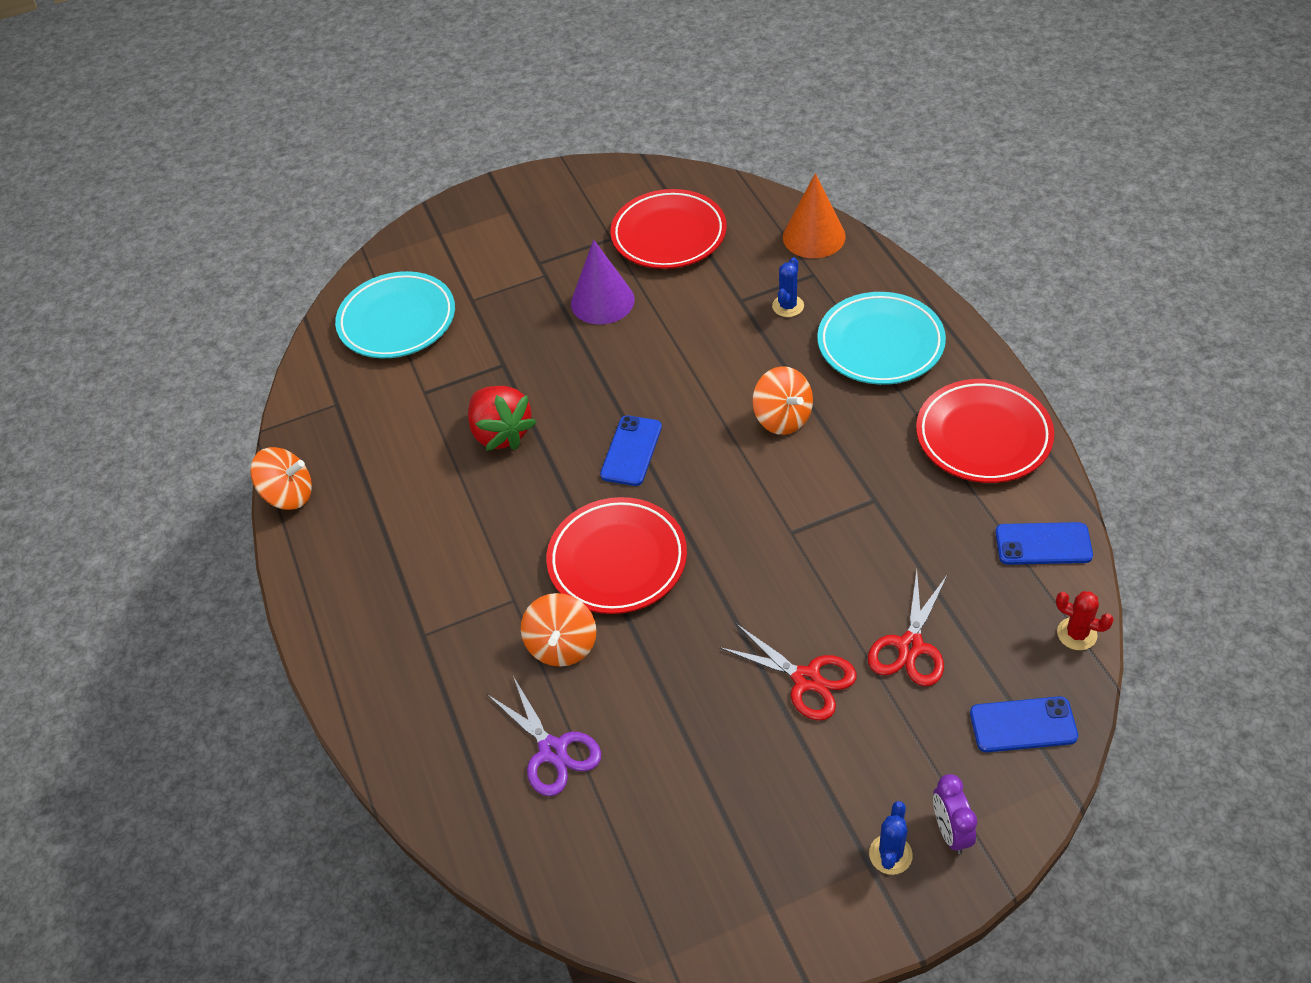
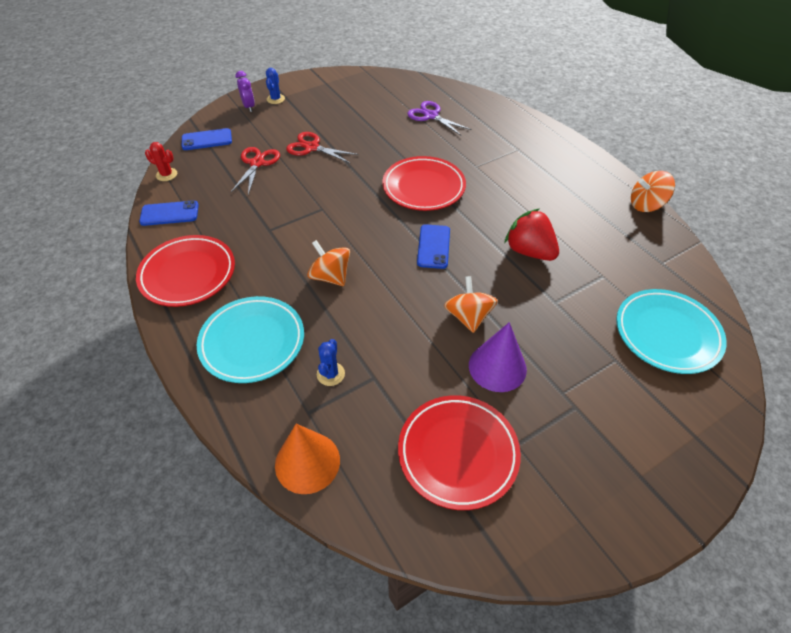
camera: 165 degrees right, 0 degrees up
orange spinning top [521,593,596,667] -> orange spinning top moved to [444,276,498,333]

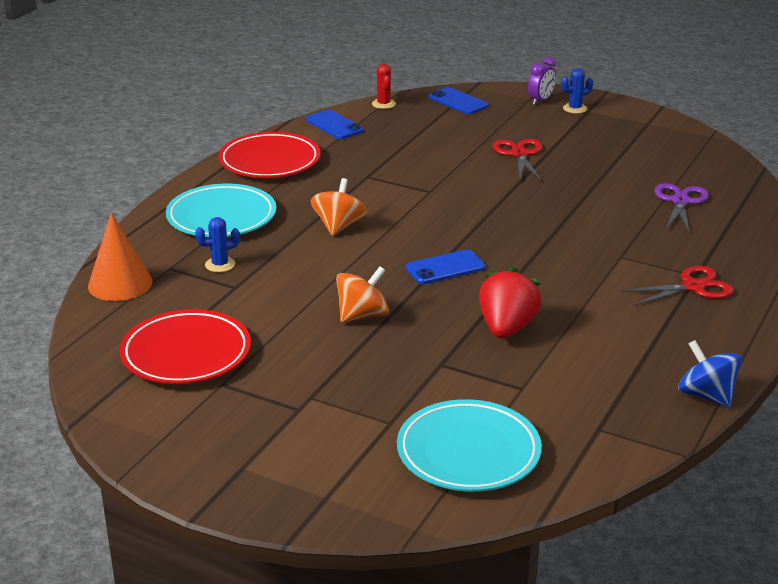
camera: 60 degrees right, 20 degrees down
red scissors [231,147,280,195] -> red scissors moved to [621,266,734,306]
red plate [382,156,466,211] -> none
purple cone [469,322,527,392] -> none
orange spinning top [631,171,675,212] -> blue spinning top [678,340,742,408]

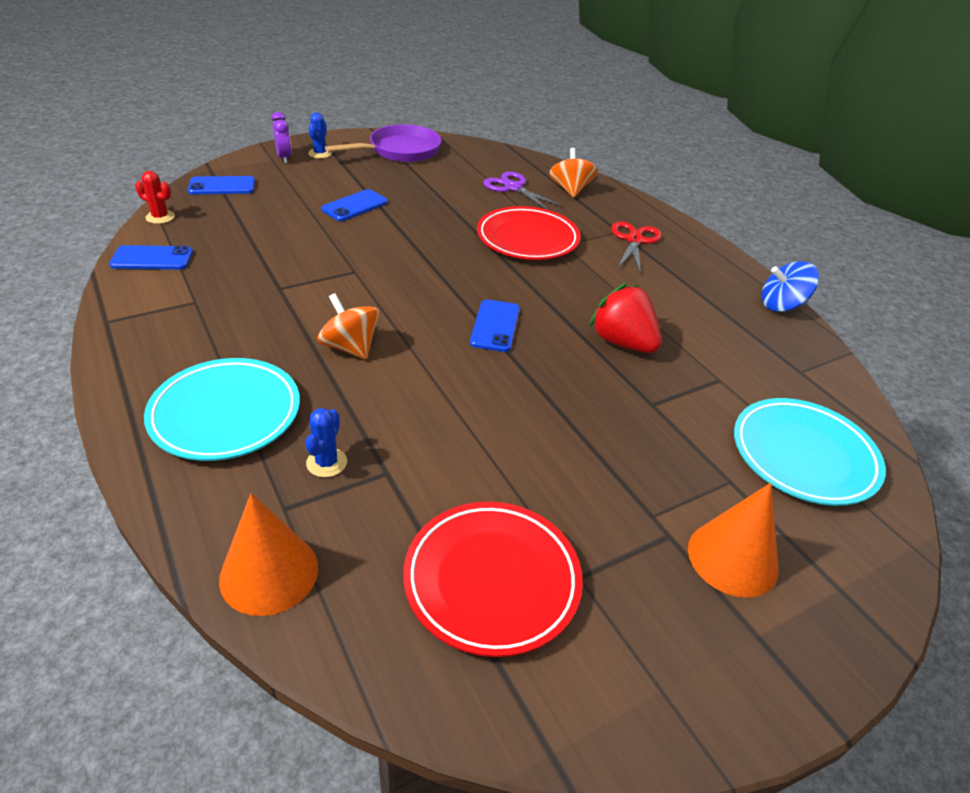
camera: 60 degrees left, 10 degrees up
red plate [219,132,321,178] -> red plate moved to [477,206,581,260]
orange spinning top [336,266,389,323] -> orange spinning top moved to [549,148,598,198]
red scissors [493,139,543,181] -> blue phone [321,189,388,221]
none -> purple pan [325,124,441,162]
none -> orange cone [688,483,779,598]

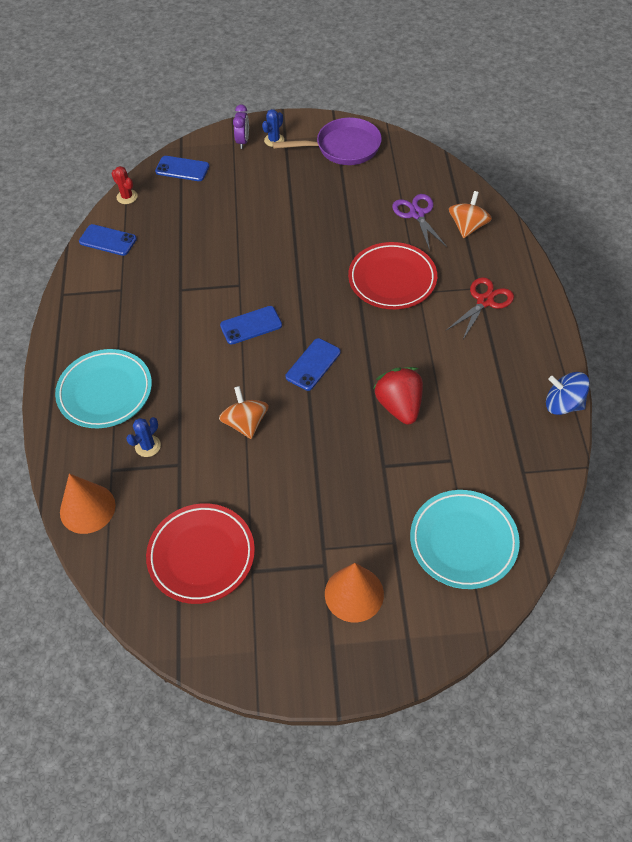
camera: 30 degrees right, 15 degrees up
orange spinning top [318,293,380,359] -> orange spinning top moved to [219,386,269,439]
blue phone [321,189,388,221] -> blue phone moved to [220,306,282,345]

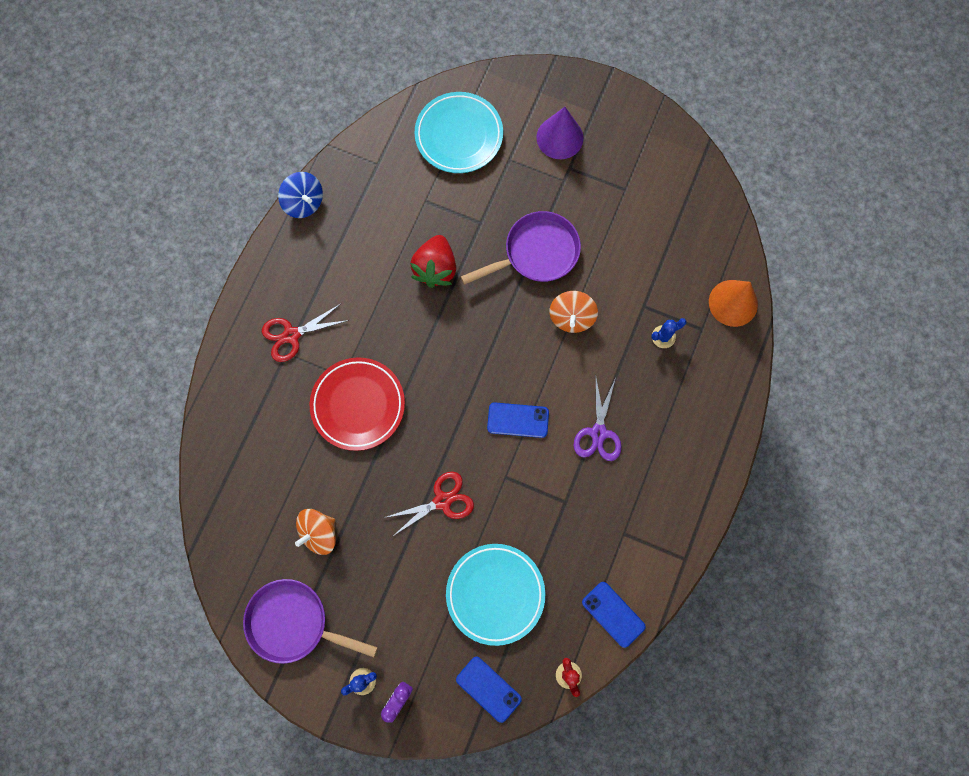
camera: 155 degrees left, 20 degrees up
turquoise plate [55,349,152,428] -> turquoise plate moved to [446,544,545,646]
red plate [146,503,255,604] -> none
blue phone [286,338,341,391] -> none
orange cone [325,563,384,623] -> purple cone [536,107,584,159]
purple scissors [392,194,447,250] -> purple scissors moved to [573,378,621,461]
orange spinning top [449,191,492,238] -> orange spinning top moved to [295,509,336,555]
none -> red scissors [384,471,474,537]
none -> purple pan [461,211,581,285]

